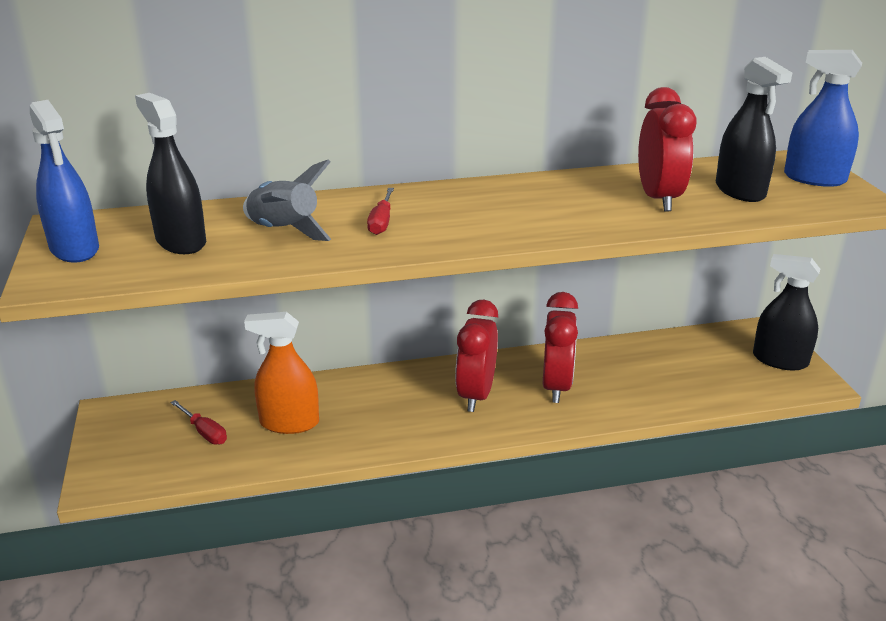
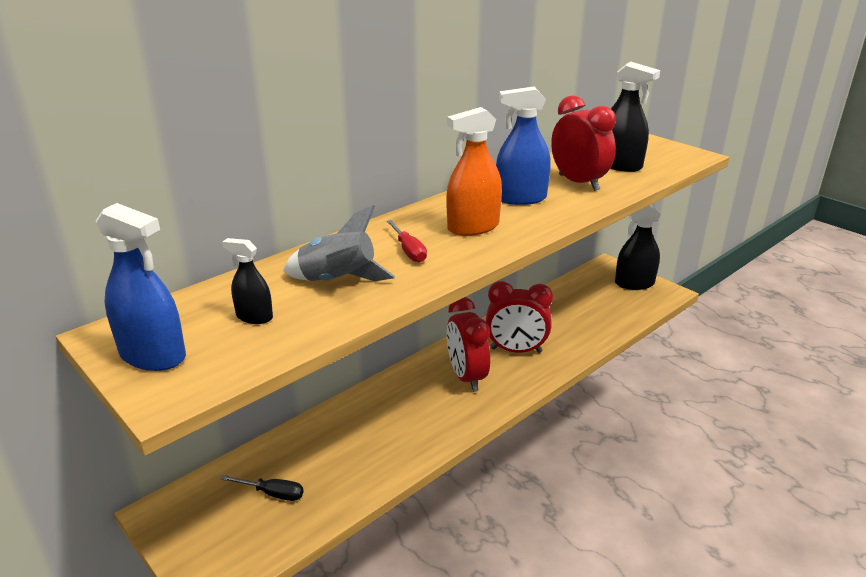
camera: 30 degrees left, 0 degrees up
black spray bottle [135,93,206,254] -> black spray bottle [222,238,273,324], size x0.58
red screwdriver [171,400,227,445] -> black screwdriver [220,475,304,501]
orange spray bottle [244,312,319,434] -> orange spray bottle moved to [447,107,502,236]
red clock [542,292,578,403] -> red clock turned 120 degrees clockwise [486,281,553,353]
blue spray bottle [784,50,862,187] -> blue spray bottle moved to [496,87,551,205]

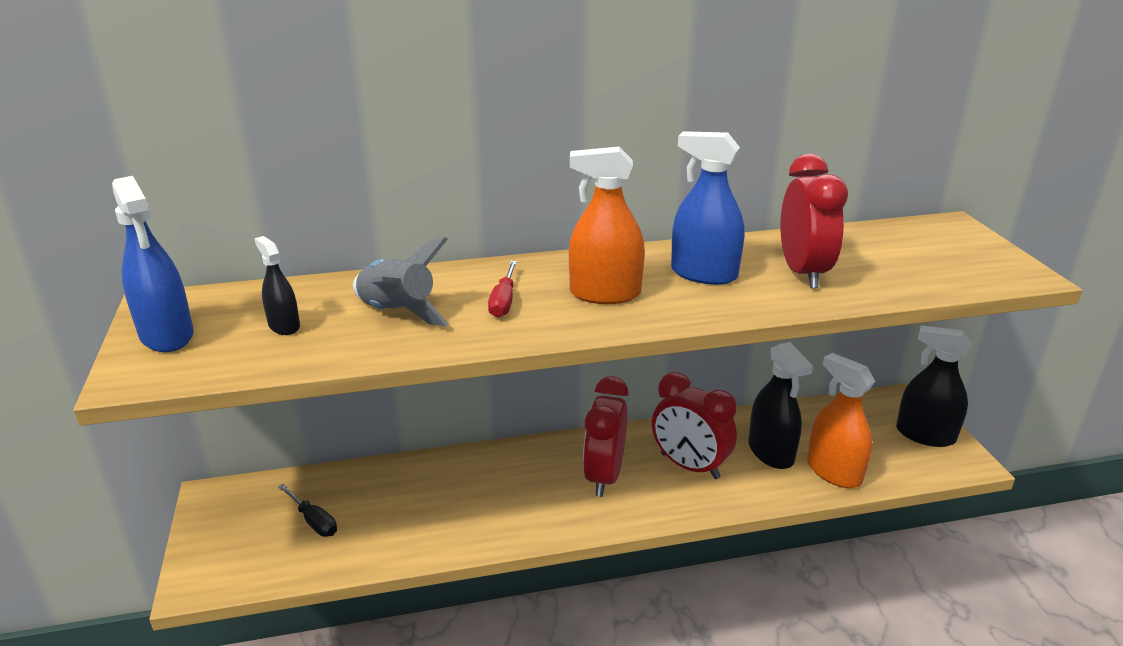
camera: 30 degrees right, 0 degrees up
black spray bottle [610,62,660,172] -> black spray bottle moved to [748,342,813,469]
none -> orange spray bottle [807,353,875,488]

